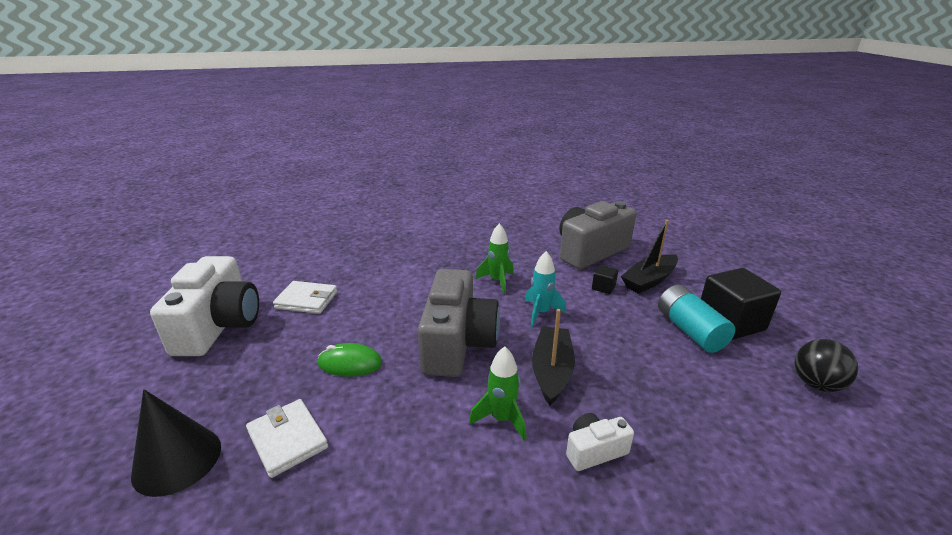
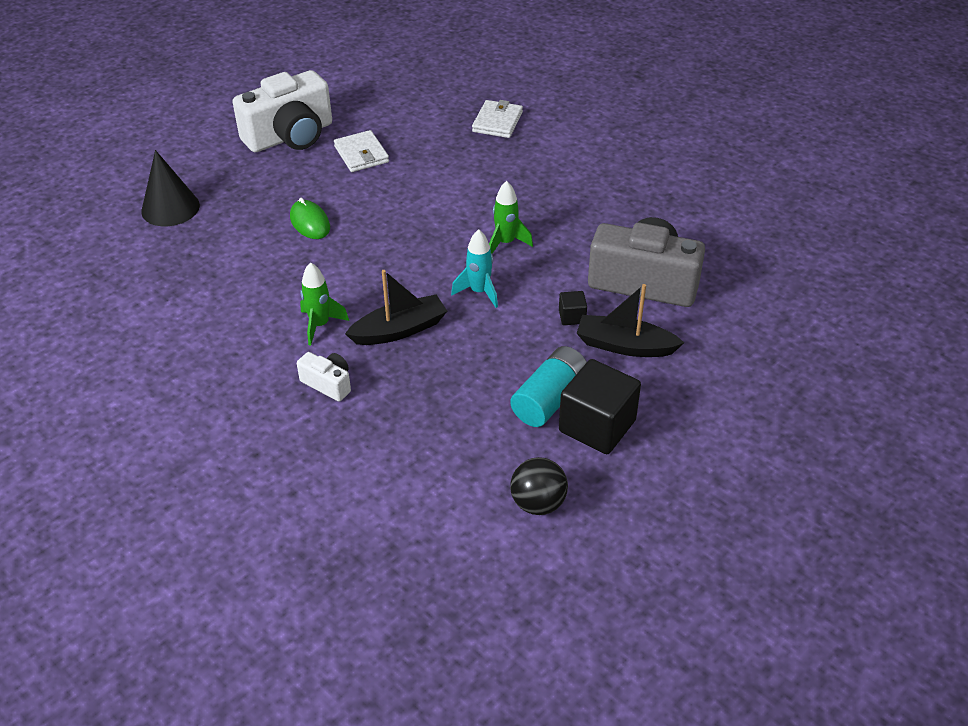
camera: 55 degrees right, 15 degrees up
white wallet [246,399,328,478] -> white wallet moved to [472,100,523,138]
grey camera [418,269,500,377] -> none

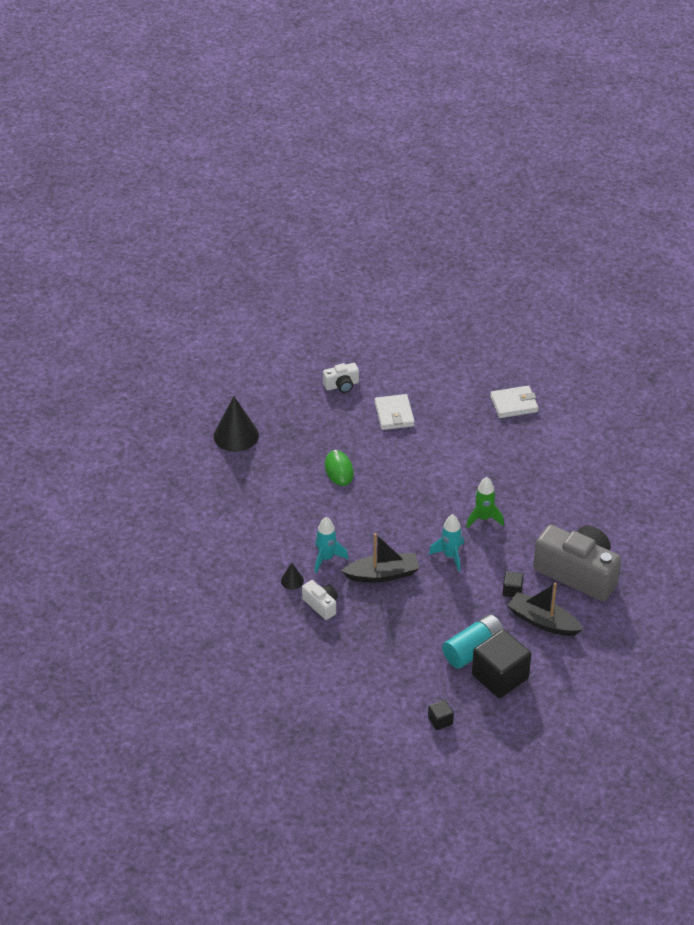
camera: 15 degrees right, 0 degrees up
white camera [233,70,332,152] -> white camera [323,363,359,393], size x0.46
green rocket [300,262,349,346] -> turquoise rocket [315,517,348,573]
white wallet [472,100,523,138] -> white wallet turned 45 degrees clockwise [490,386,538,418]
black ball [510,457,568,515] -> black cube [428,700,454,730]
none -> black cone [281,563,304,590]

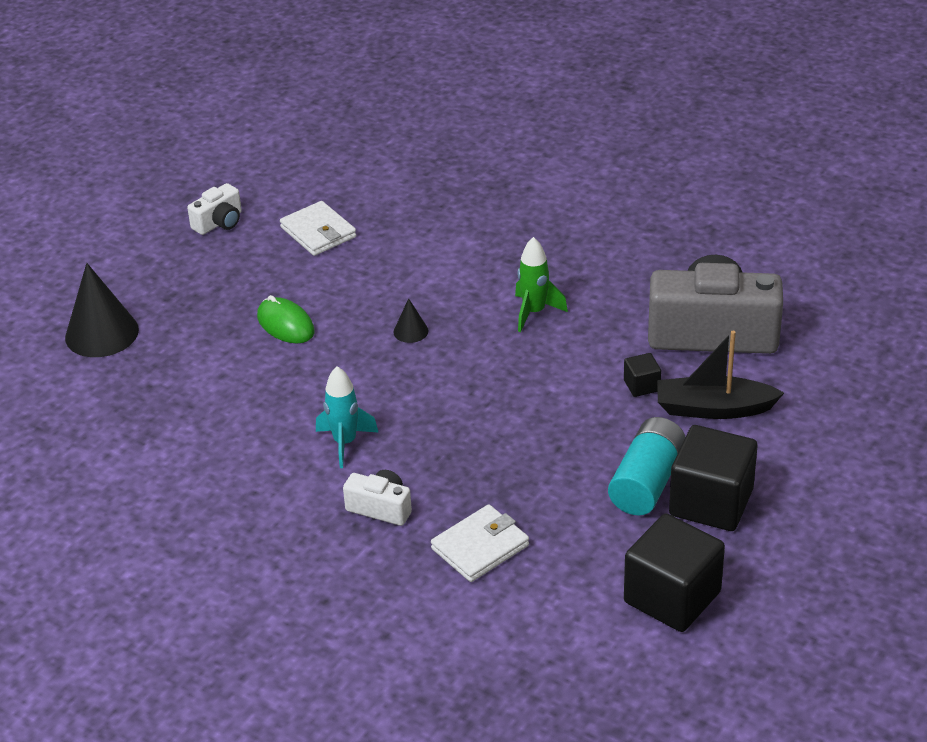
camera: 25 degrees left, 5 degrees down
black cone [281,563,304,590] -> black cone moved to [394,298,428,343]
black boat [342,533,420,582] -> none
black cube [428,700,454,730] -> black cube [624,513,725,632], size x2.20
turquoise rocket [429,514,464,572] -> none
white wallet [490,386,538,418] -> white wallet moved to [431,504,529,582]

